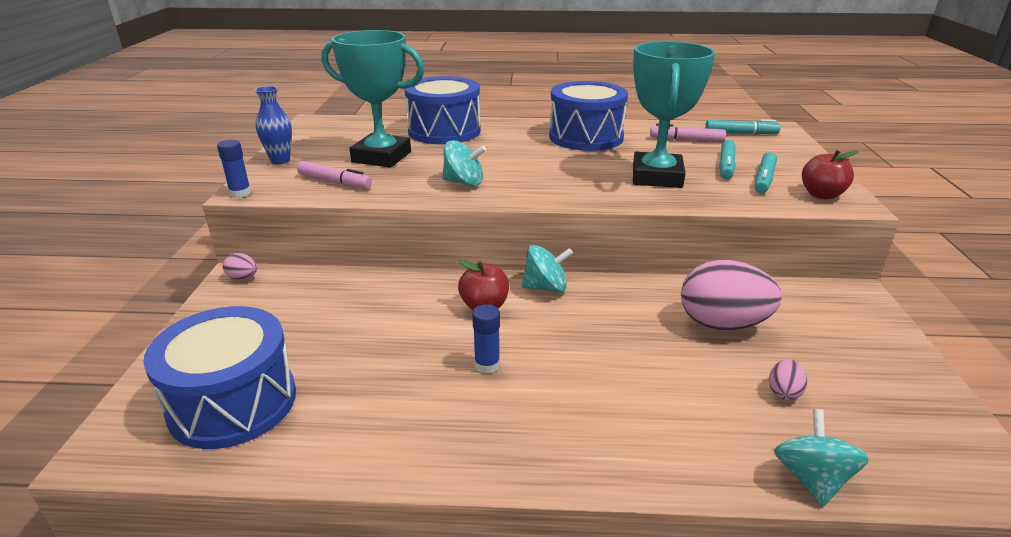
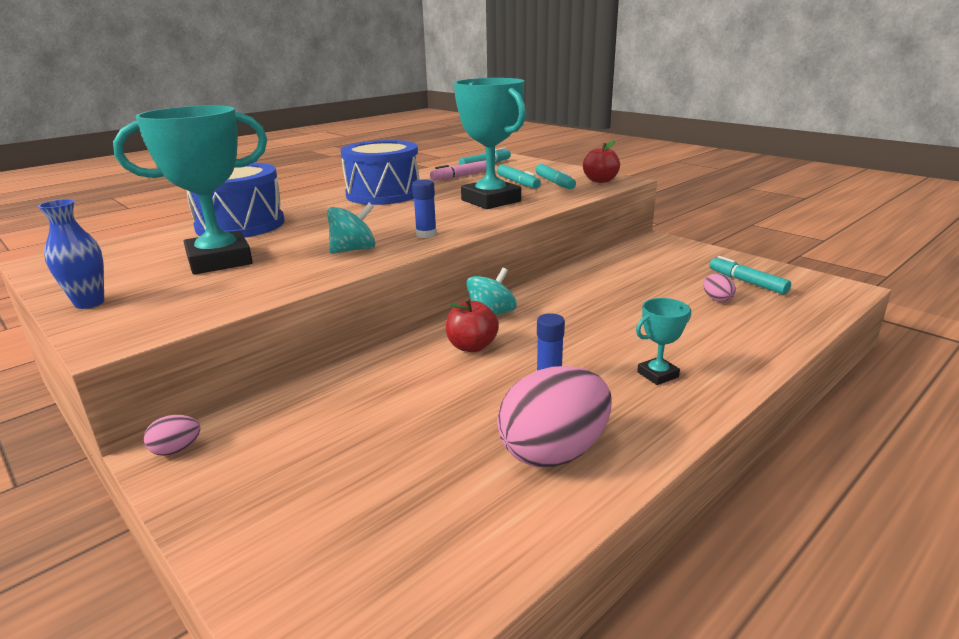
camera: 45 degrees left, 5 degrees down
blue drum [143,306,296,449] -> none
blue glue stick [217,140,251,198] -> blue glue stick moved to [412,179,437,238]
pink marker [297,161,372,189] -> none
pink egg [681,260,782,331] -> pink egg moved to [497,366,612,468]
turquoise spinning top [774,409,869,507] -> none
none -> turquoise trophy [636,298,691,385]
none -> turquoise marker [709,256,791,294]

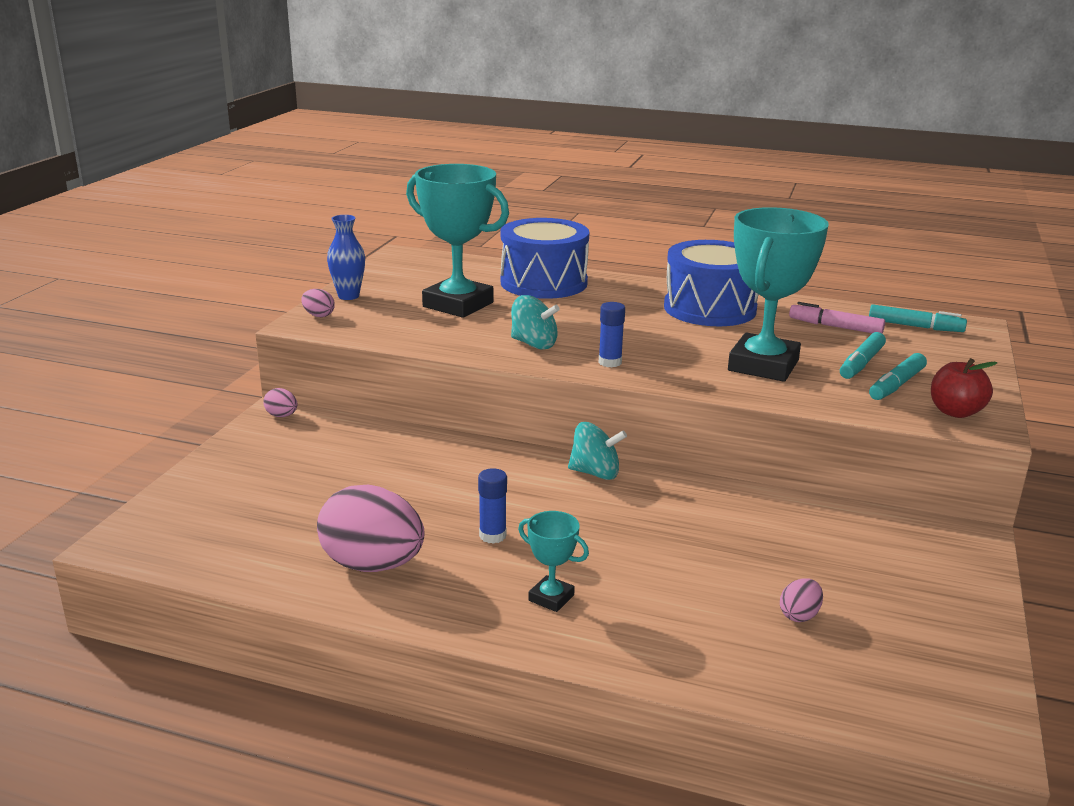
camera: 60 degrees right, 0 degrees up
red apple [446,298,499,352] -> none
turquoise marker [709,256,791,294] -> none
none -> pink egg [301,289,335,317]

